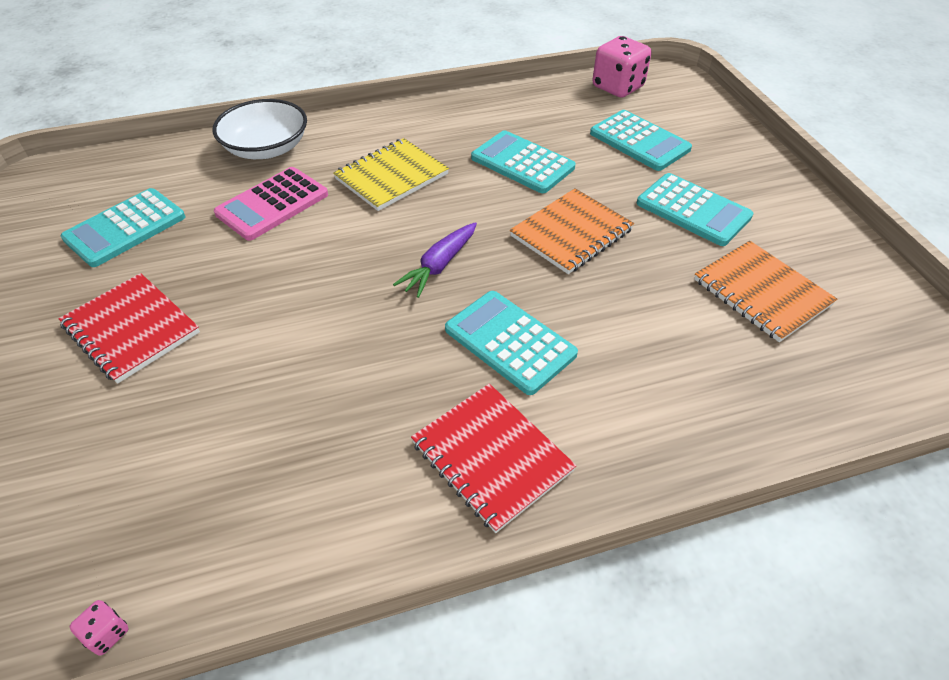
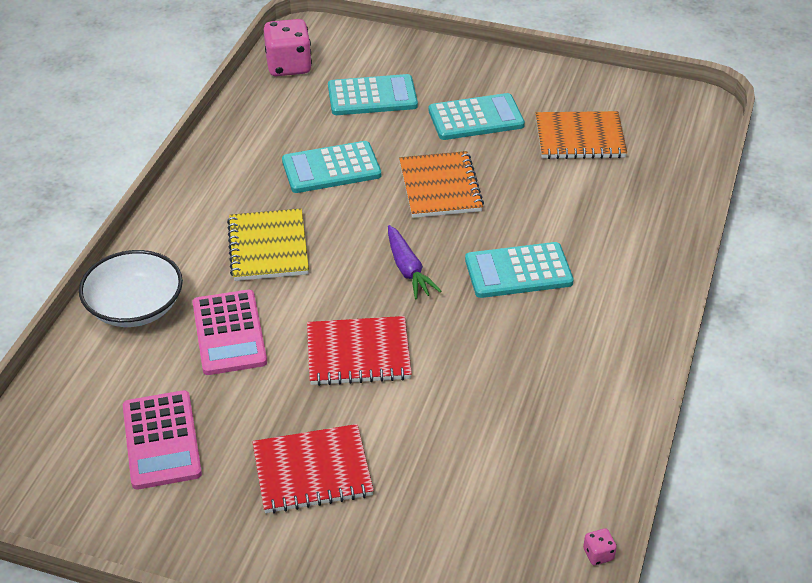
camera: 55 degrees left, 5 degrees down
turquoise calculator [61,188,185,267] -> pink calculator [123,390,202,490]
red notebook [411,384,576,533] -> red notebook moved to [307,316,412,386]

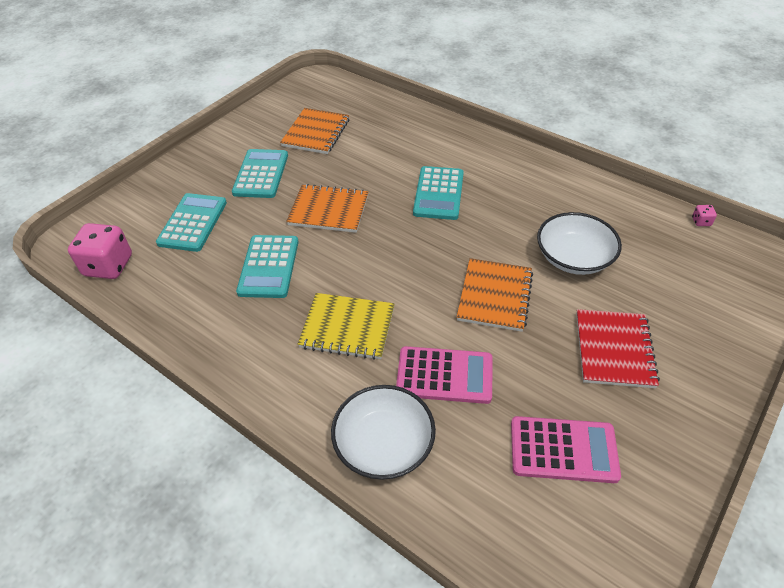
camera: 70 degrees left, 5 degrees up
red notebook [307,316,412,386] -> orange notebook [457,258,533,332]
purple carrot [388,225,442,299] -> none
none -> white bowl [537,212,622,275]

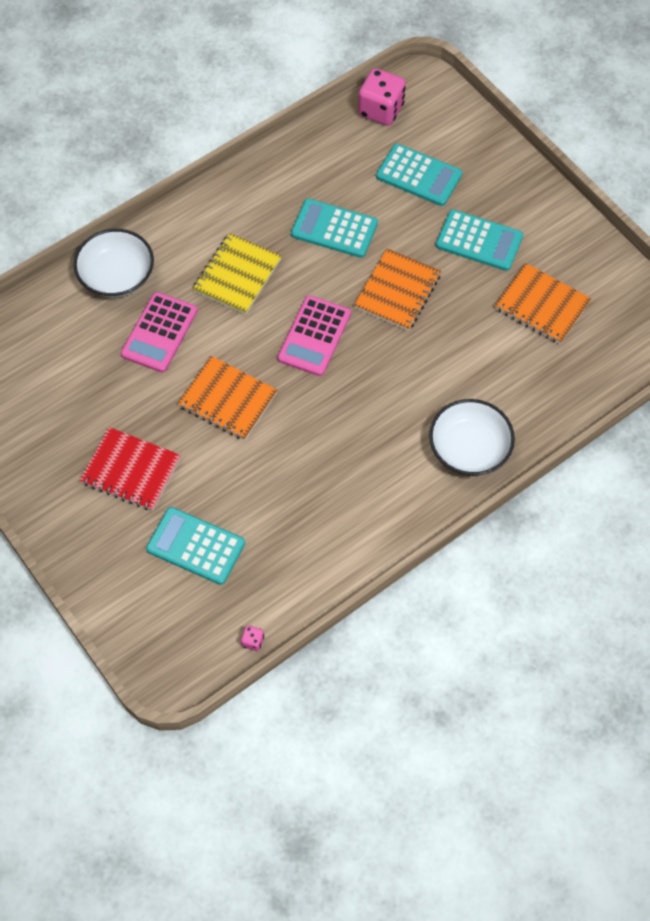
camera: 105 degrees right, 15 degrees up
turquoise calculator [413,166,464,220] -> turquoise calculator moved to [146,507,245,585]
pink calculator [511,416,621,483] -> pink calculator moved to [277,295,351,376]
white bowl [537,212,622,275] -> white bowl moved to [429,399,515,476]

